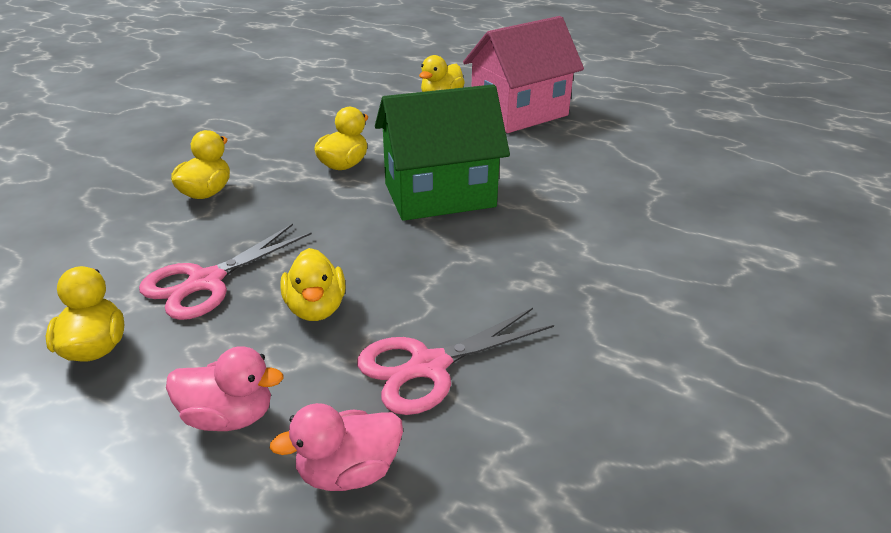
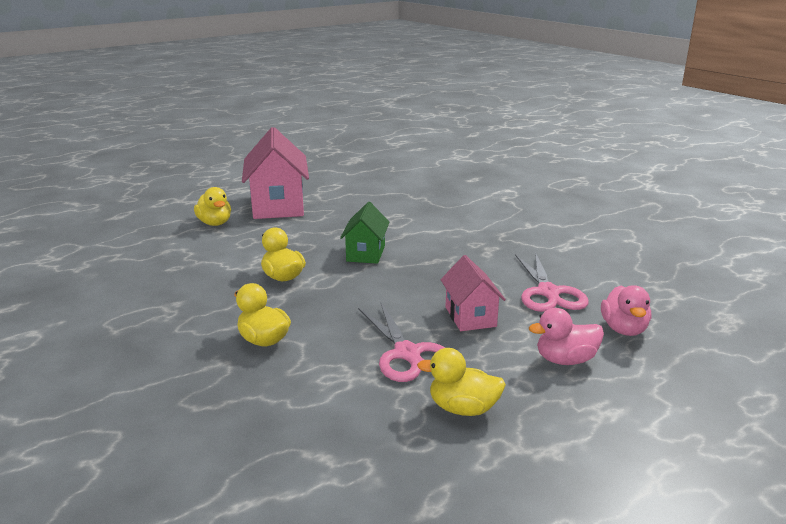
camera: 65 degrees left, 10 degrees down
pink duck [166,346,284,431] -> pink duck turned 135 degrees counterclockwise [529,308,604,365]
yellow duck [280,248,345,321] -> pink house [441,255,506,331]
green house [375,85,510,221] -> green house [340,202,390,264], size x0.57

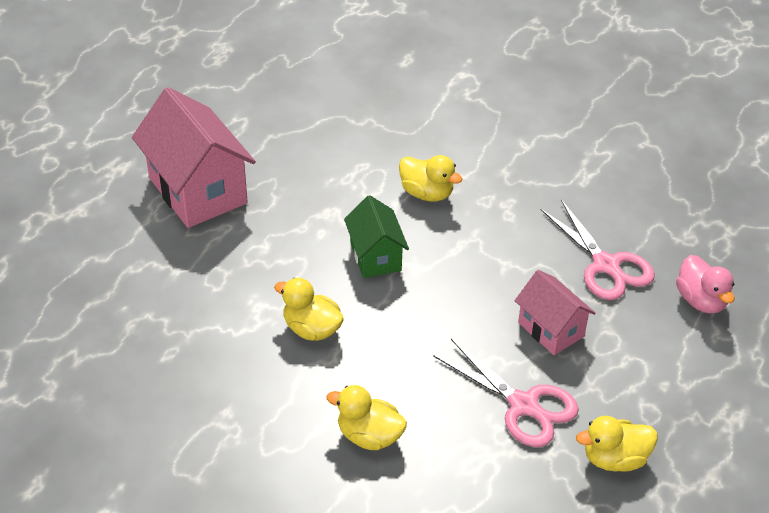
camera: 25 degrees left, 20 degrees up
yellow duck [194,187,231,226] -> yellow duck moved to [399,155,462,201]
pink duck [529,308,604,365] -> none

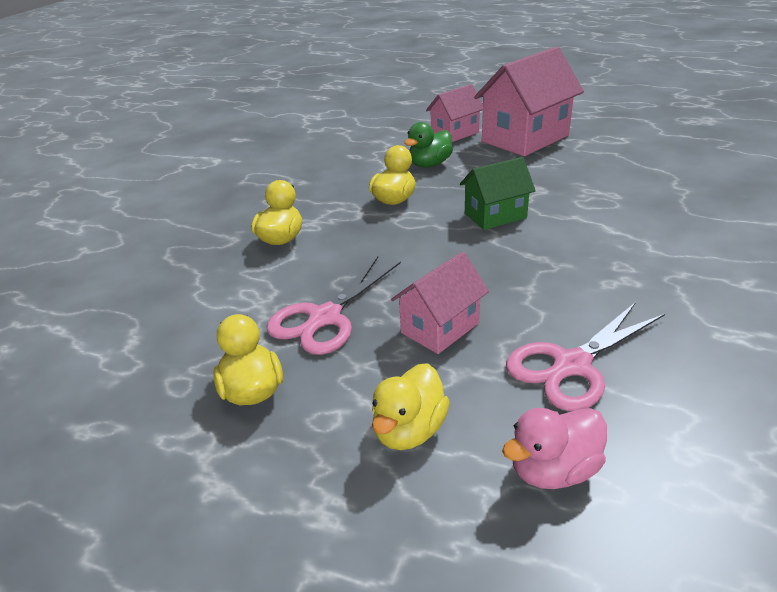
camera: 85 degrees right, 10 degrees down
yellow duck [399,155,462,201] -> yellow duck moved to [372,363,450,450]
none -> green duck [404,122,453,168]
none -> pink house [426,84,483,142]

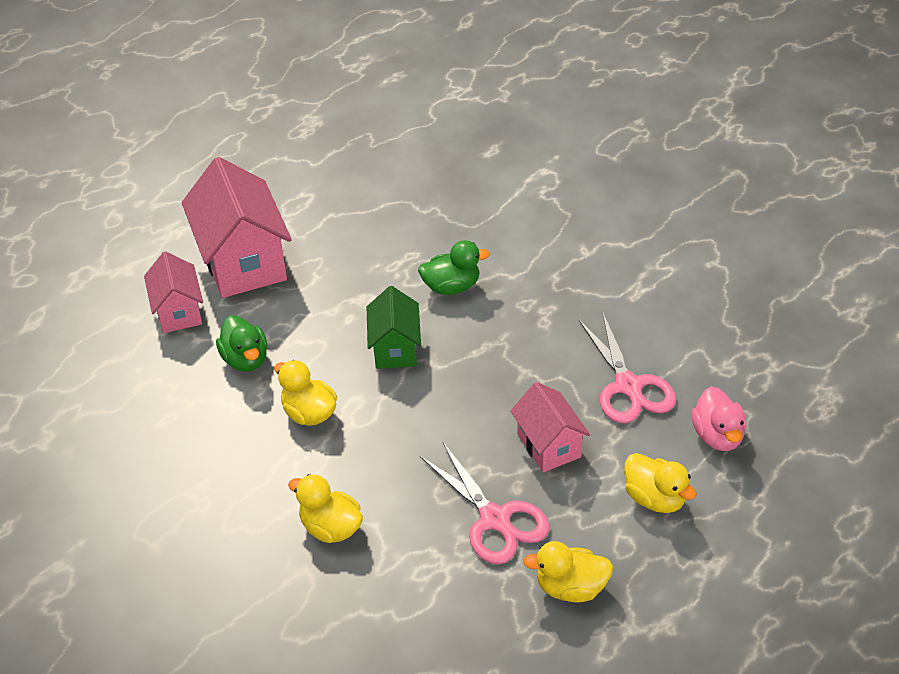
camera: 70 degrees left, 10 degrees up
none -> green duck [418,240,490,295]

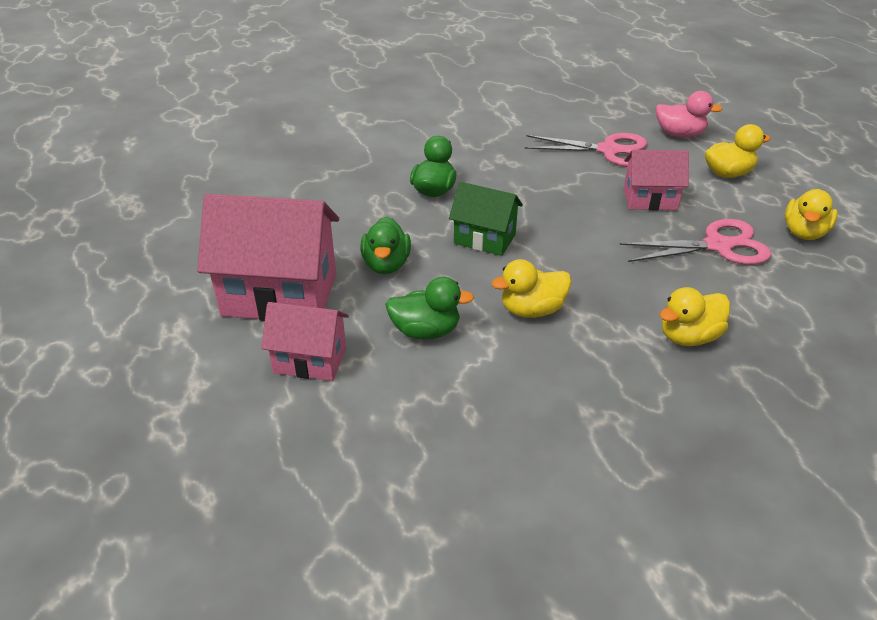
camera: 65 degrees left, 5 degrees down
none -> green duck [360,217,411,274]

